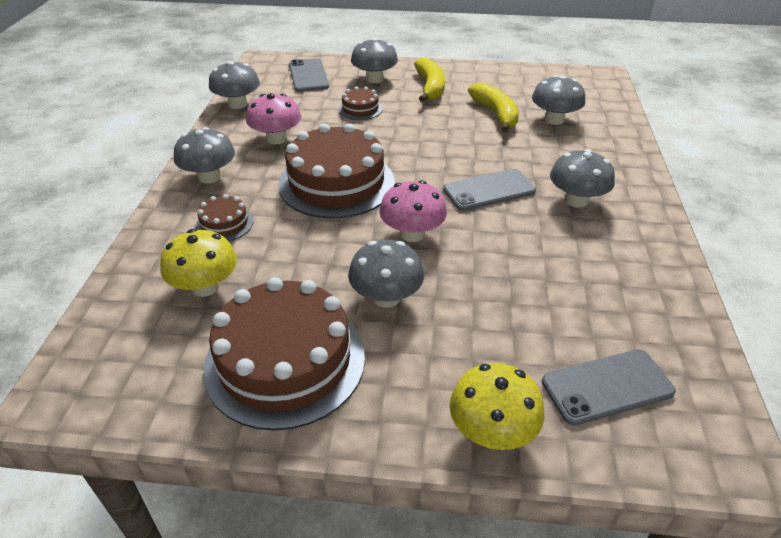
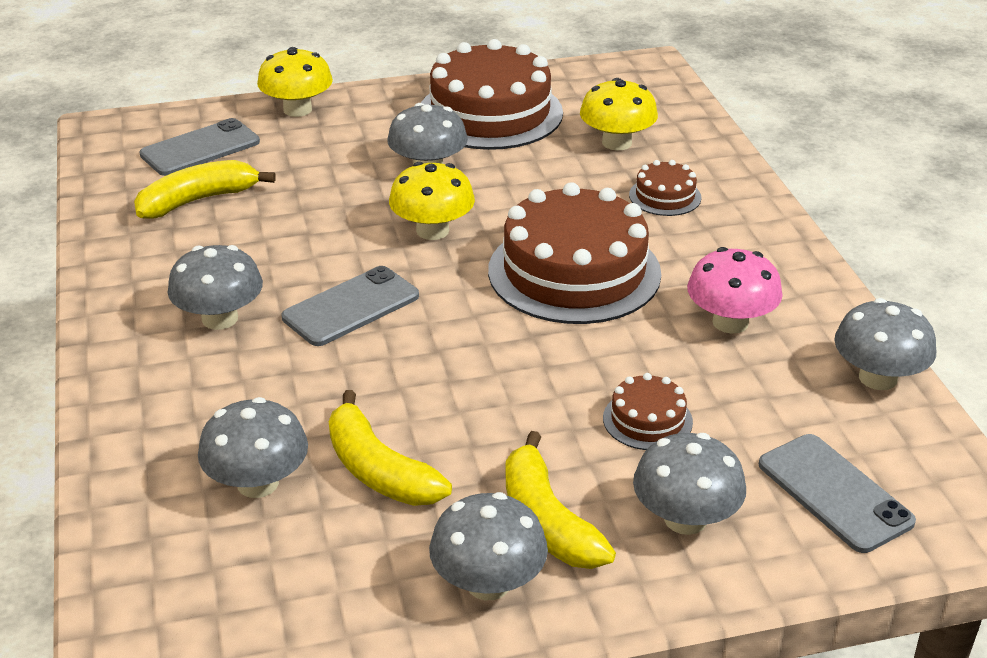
camera: 160 degrees right, 5 degrees down
grey mushroom [174,127,235,183] -> grey mushroom moved to [429,492,548,600]
pink mushroom [379,180,447,242] -> yellow mushroom [389,162,475,240]
none -> yellow banana [134,160,276,219]

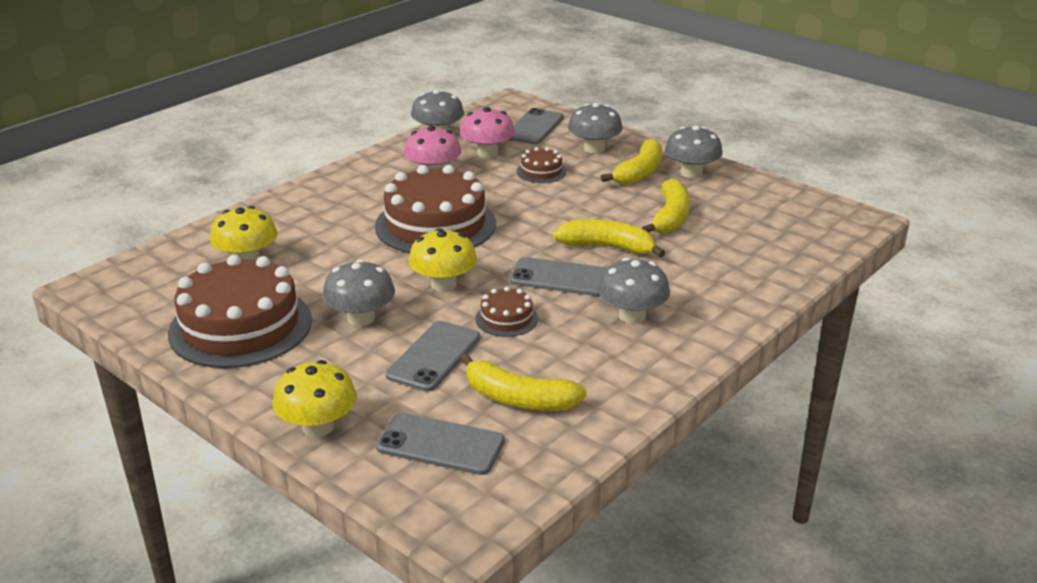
camera: 125 degrees left, 5 degrees down
grey mushroom [198,397,308,498] -> none
brown cake [629,160,702,216] -> brown cake moved to [475,286,538,337]
none -> grey phone [386,321,480,392]
none -> pink mushroom [460,107,515,158]
none -> yellow banana [553,219,665,258]

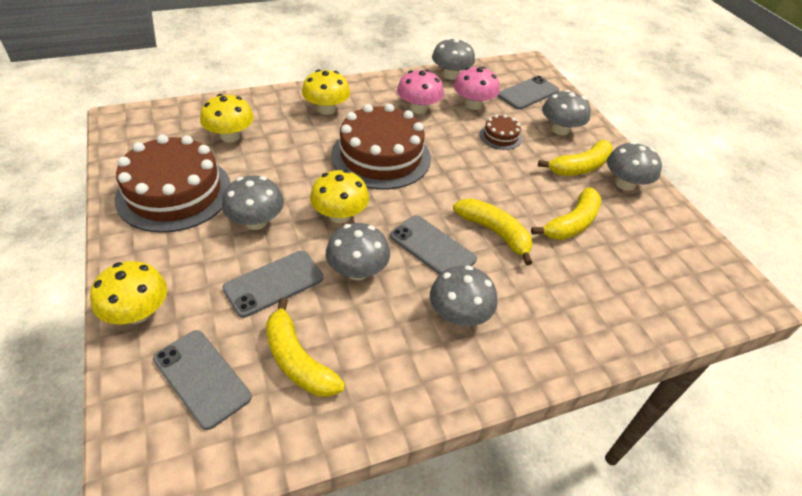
camera: 25 degrees right, 15 degrees up
brown cake [475,286,538,337] -> grey mushroom [326,223,390,280]
none -> yellow mushroom [302,69,350,115]

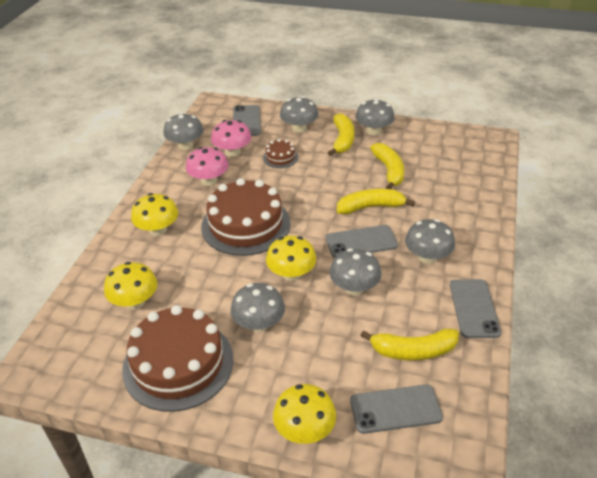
camera: 50 degrees left, 5 degrees down
grey phone [222,251,323,318] -> grey phone moved to [450,279,501,338]

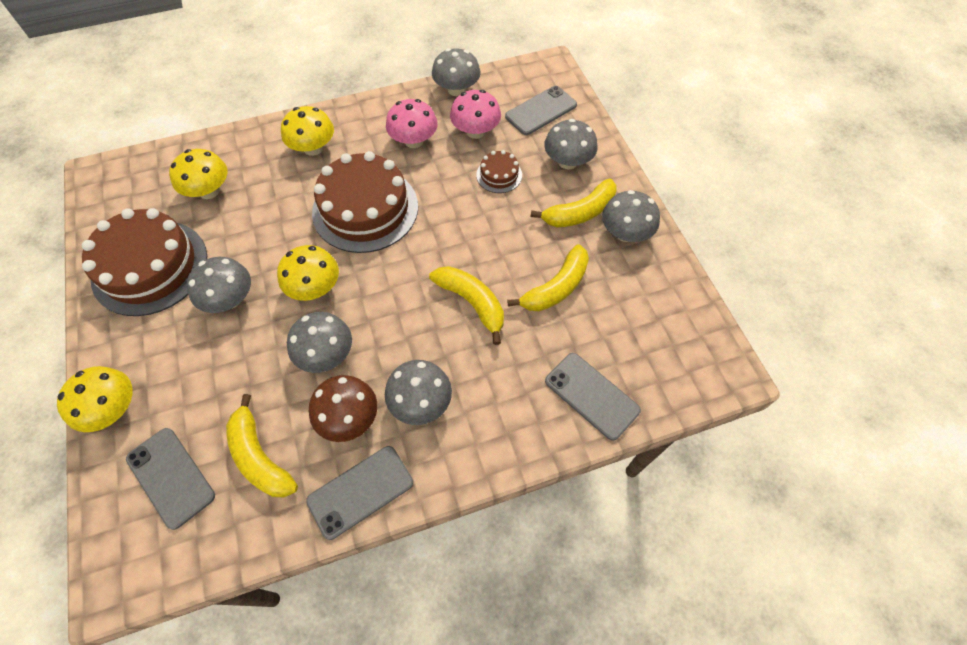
camera: 55 degrees right, 20 degrees up
grey phone [326,225,398,258] -> grey phone moved to [545,353,641,441]
none -> brown mushroom [309,375,377,442]

